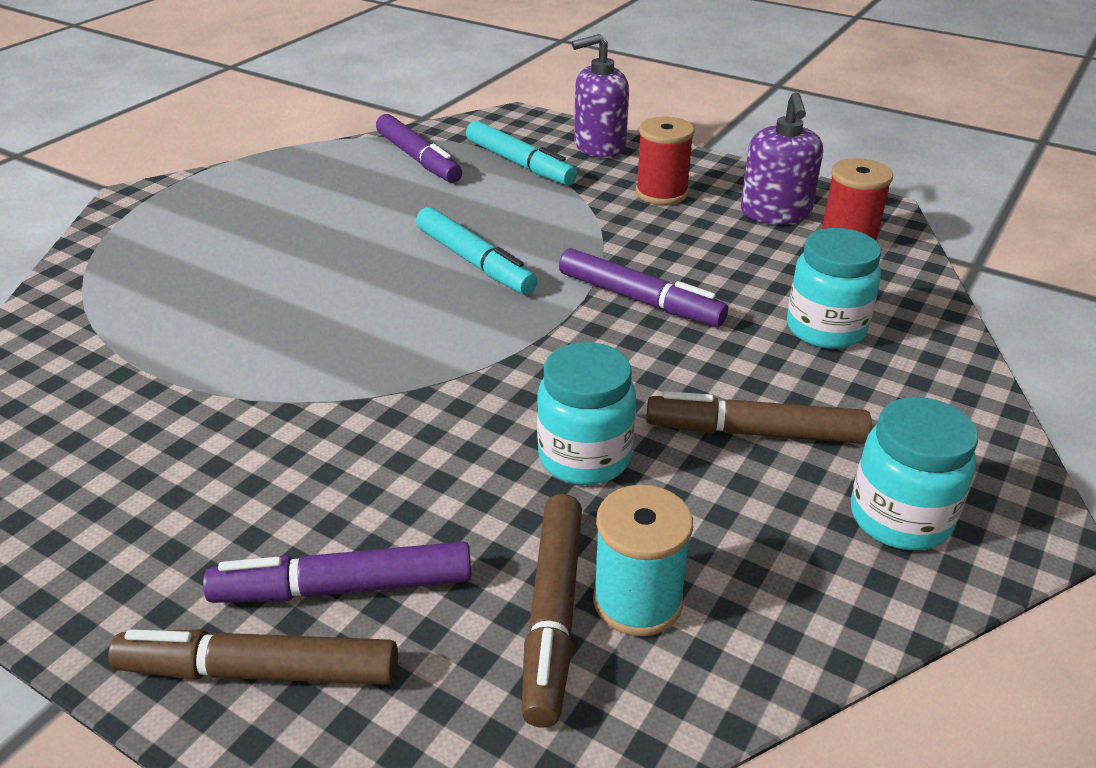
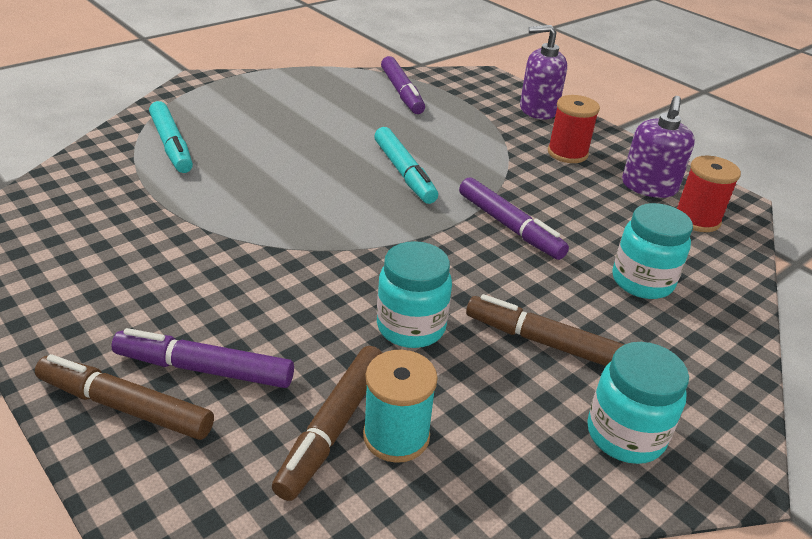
camera: 15 degrees right, 0 degrees up
turquoise marker [466,121,577,185] -> turquoise marker moved to [149,101,193,173]

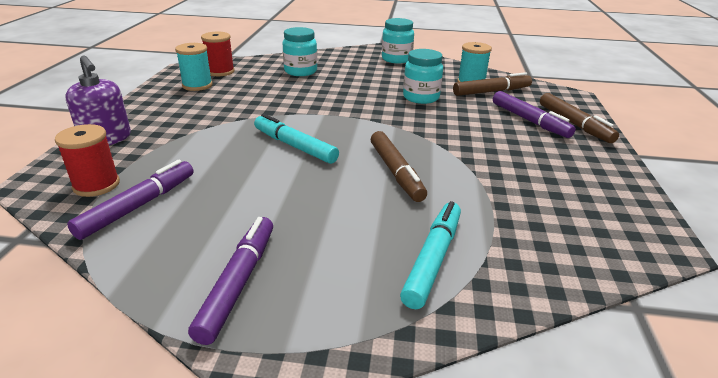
camera: 130 degrees left, 5 degrees down
turquoise marker [374,127,438,204] -> turquoise marker turned 75 degrees counterclockwise [254,114,339,164]
purple marker [459,177,569,260] -> purple marker moved to [188,217,273,345]
brown marker [466,294,624,366] -> brown marker moved to [371,131,427,202]
red spool [548,95,600,163] -> red spool moved to [55,124,120,197]
purple soap dispenser [622,96,695,198] -> turquoise spool [175,43,213,91]

